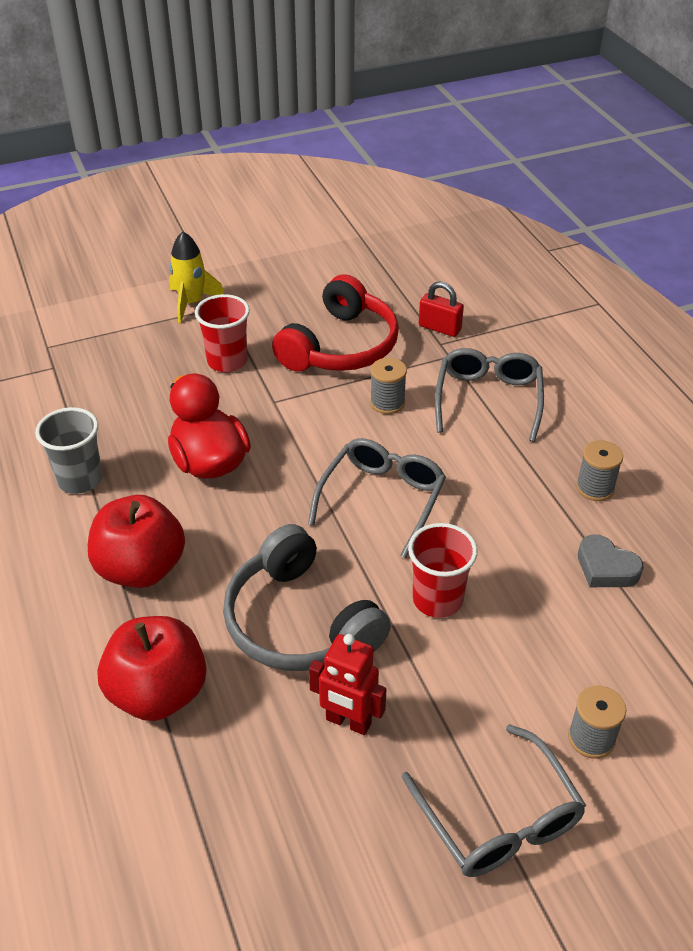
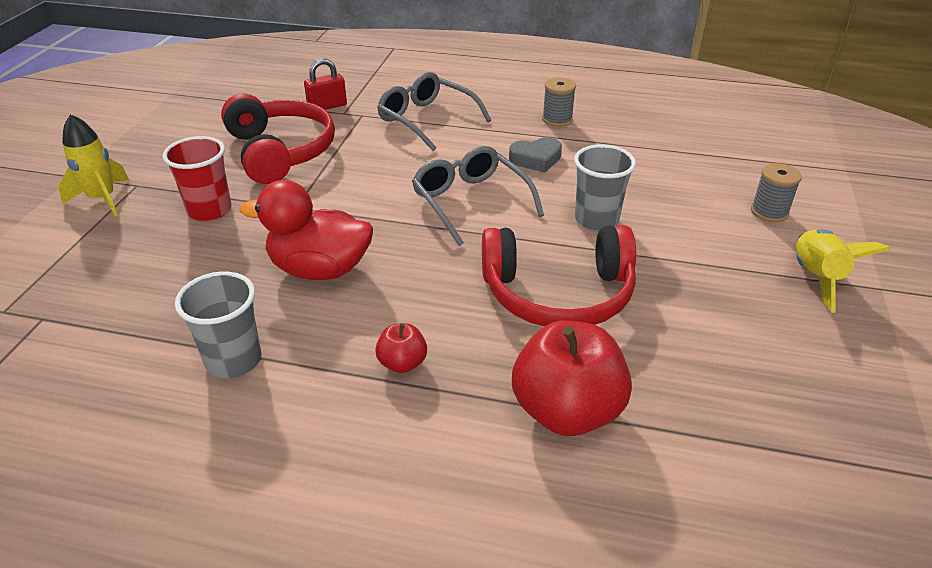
camera: 55 degrees left, 5 degrees down
red apple [88,495,185,588] -> red apple [375,323,427,373], size x0.48
grey headphones [223,524,391,671] -> red headphones [482,225,636,326]
red robot [309,634,386,735] -> none
grey spool [370,358,407,414] -> none
grey glasses [402,724,586,877] -> yellow rocket [795,229,891,313]
red cup [408,523,478,618] -> grey cup [574,144,636,231]
grey heart [578,534,644,587] -> grey heart moved to [509,137,562,173]

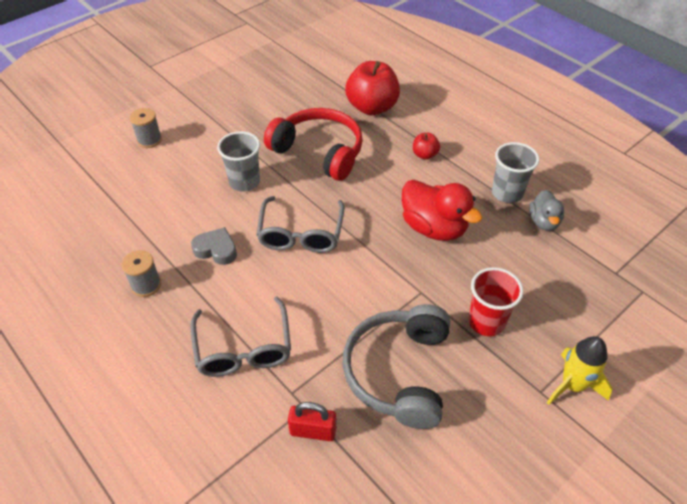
camera: 145 degrees left, 10 degrees up
red headphones [221,94,335,184] -> grey headphones [342,304,450,429]
yellow rocket [795,229,891,313] -> none
none -> grey duck [529,190,564,231]

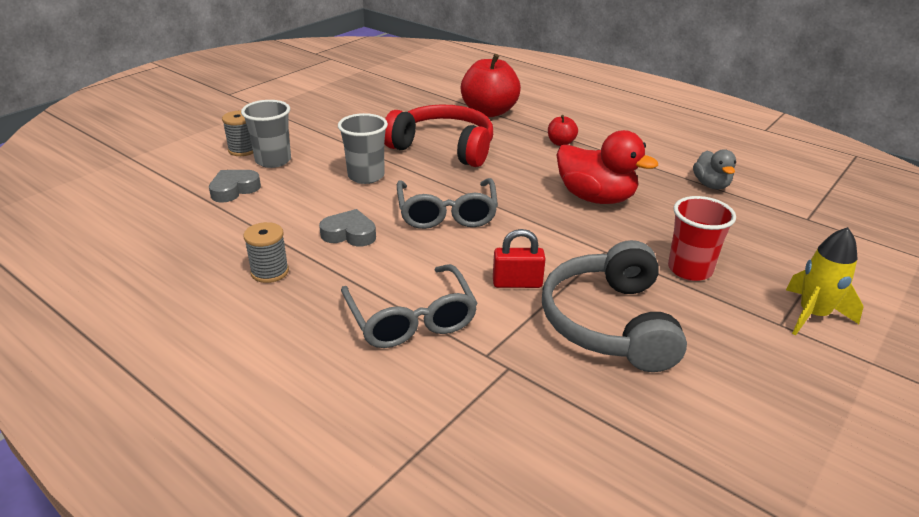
camera: 10 degrees left, 15 degrees down
red padlock [288,402,336,441] -> red padlock moved to [493,229,546,288]
grey cup [492,142,539,203] -> grey cup moved to [241,100,291,168]
none -> grey heart [209,170,261,203]

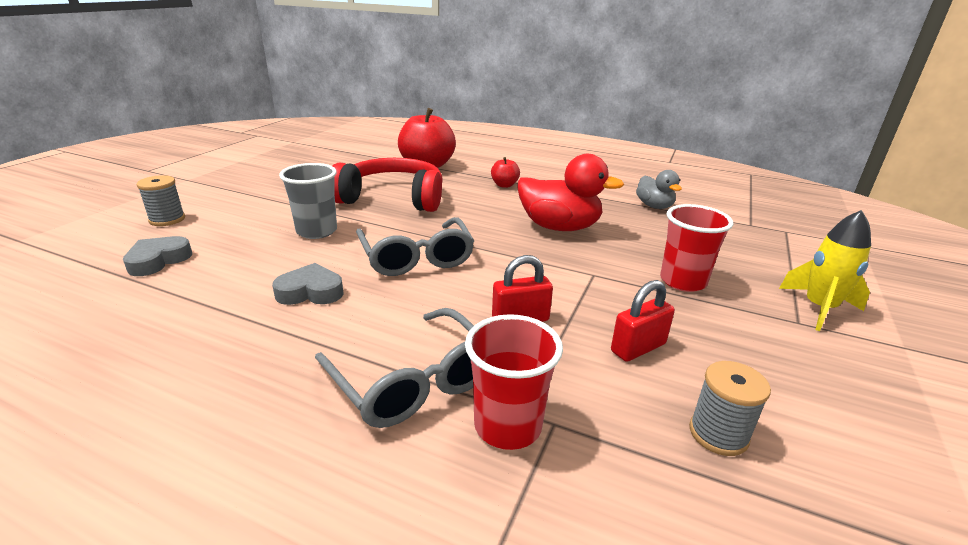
camera: 15 degrees left, 5 degrees down
grey cup [241,100,291,168] -> none
grey spool [243,222,289,283] -> grey spool moved to [689,361,771,456]
grey headphones [542,240,687,372] -> red padlock [611,280,675,362]
none -> red cup [465,314,563,450]

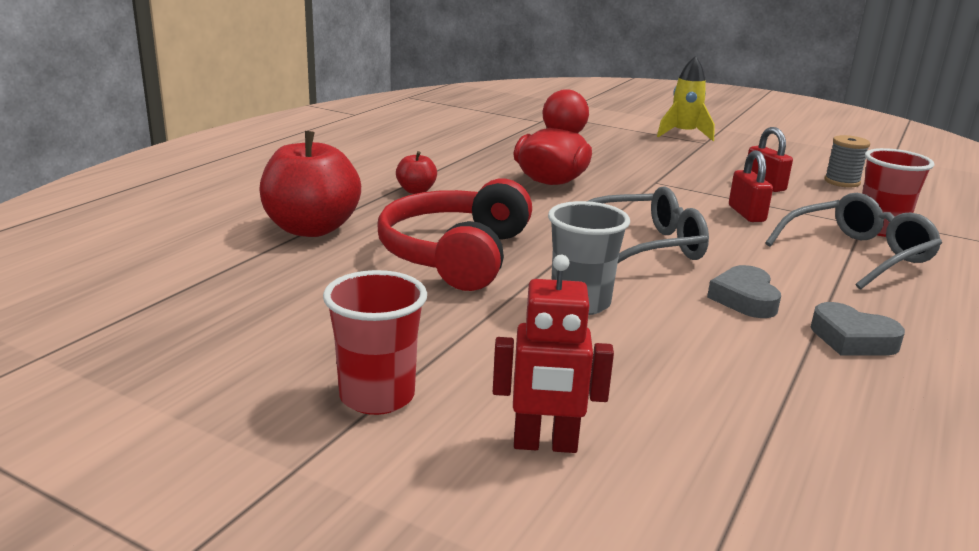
camera: 85 degrees left, 5 degrees down
grey heart [123,236,192,276] -> grey heart moved to [811,302,905,356]
grey spool [137,175,185,226] -> red robot [493,255,614,453]
grey duck [636,170,682,209] -> none
red cup [660,204,734,292] -> red cup moved to [323,270,427,415]

